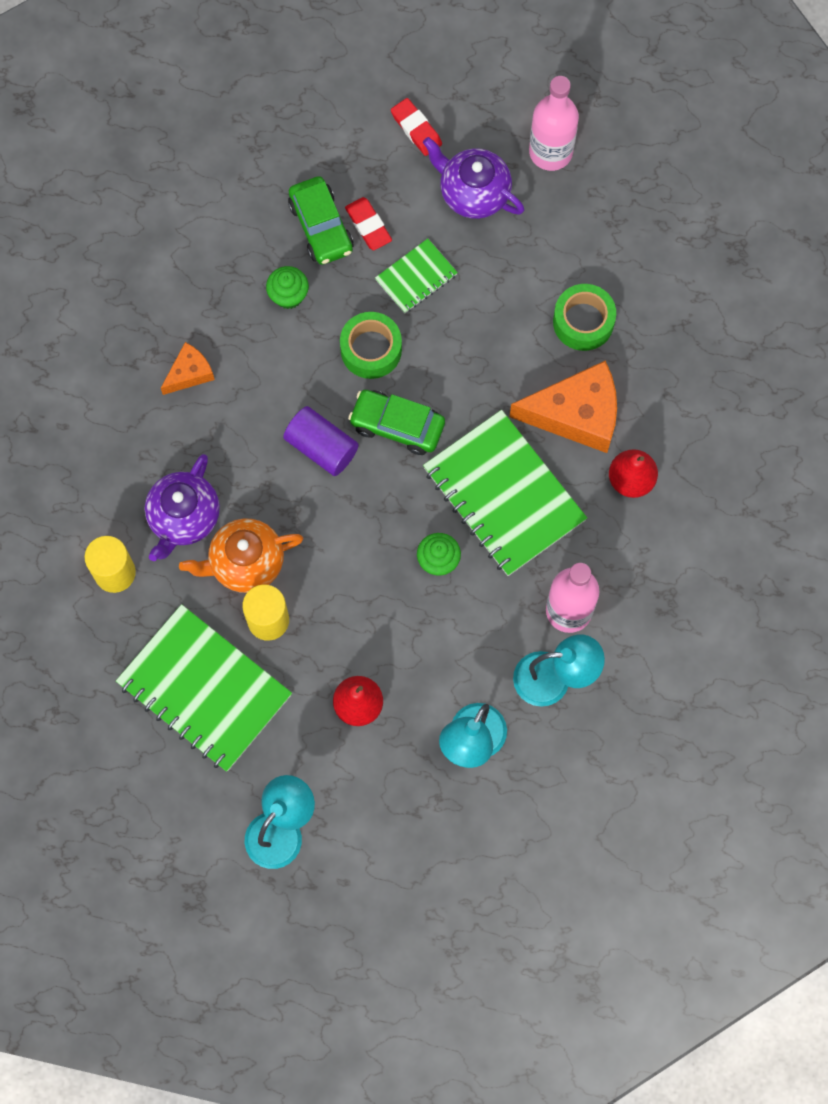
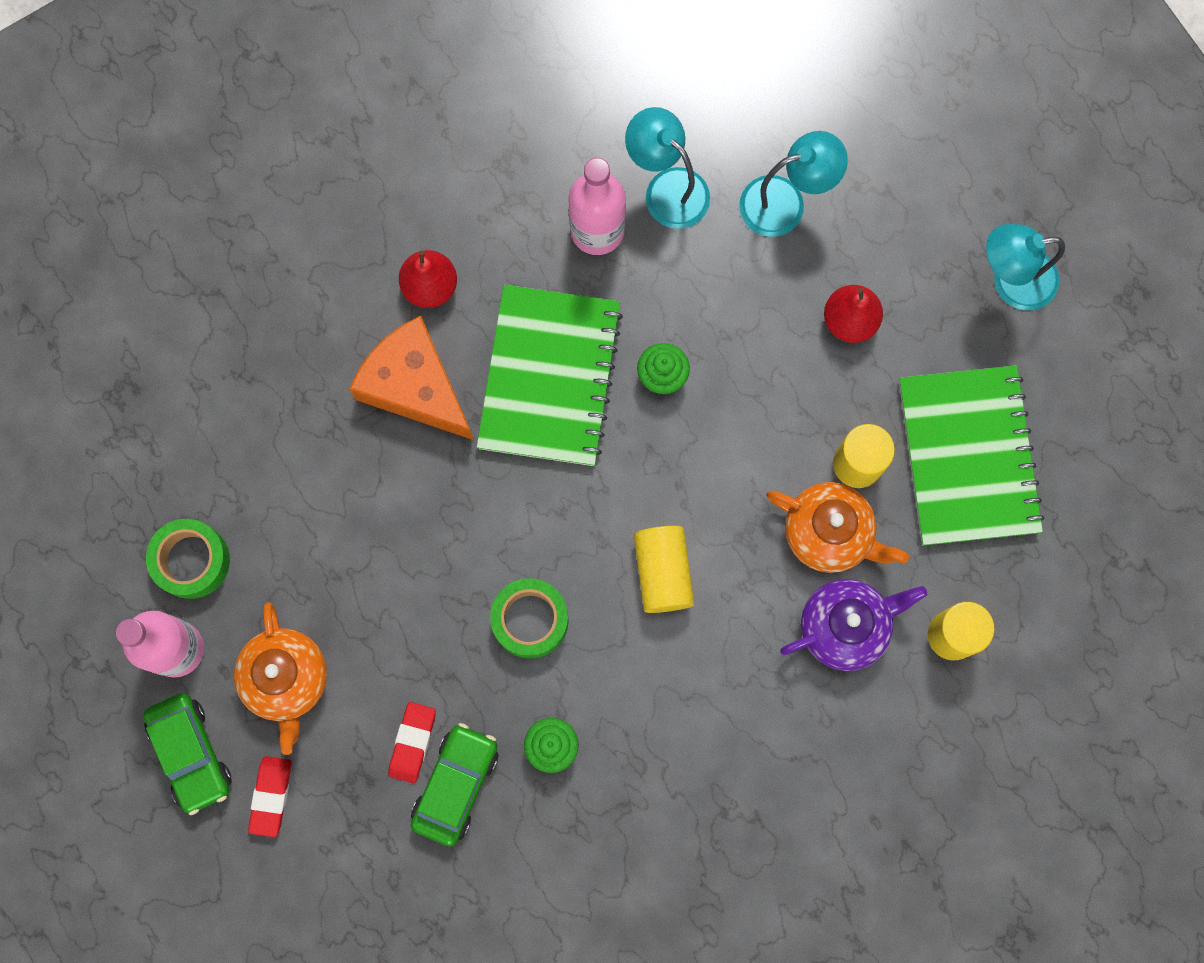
camera: 135 degrees left, 5 degrees up
orange cheese [161,342,215,395] -> none
purple cylinder [283,406,359,476] -> yellow cylinder [634,526,694,613]
green car [348,390,445,455] -> green car moved to [143,693,232,815]
green notebook [375,239,458,313] -> none
purple teapot [423,137,524,219] -> orange teapot [234,602,327,755]
green tape [553,284,616,351] -> green tape moved to [146,519,230,599]

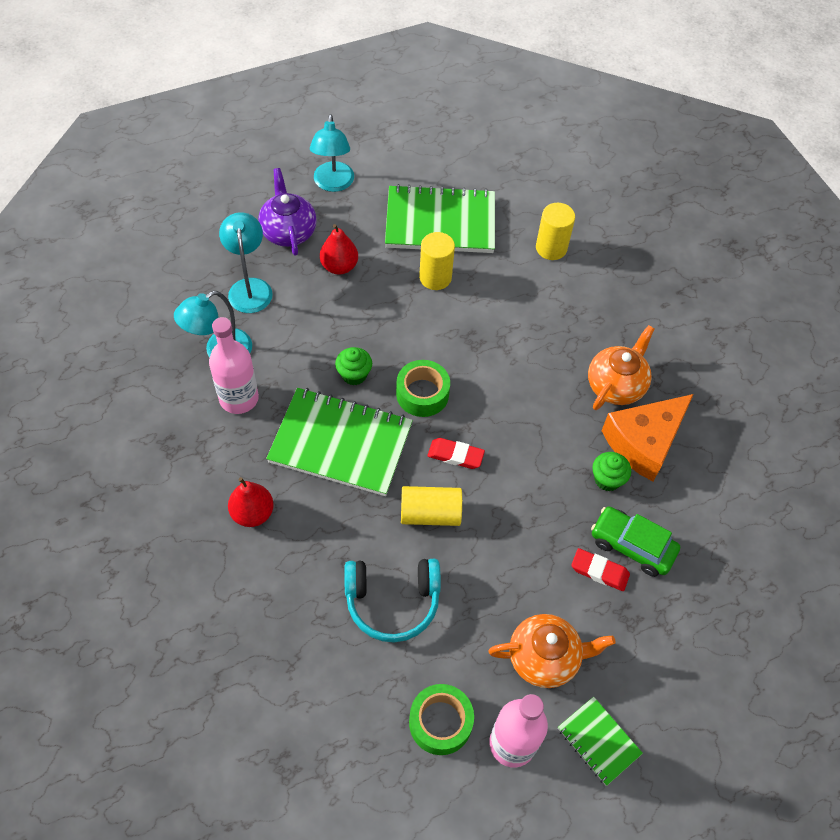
camera: 85 degrees left, 20 degrees down
green car [143,693,232,815] -> green notebook [558,696,643,786]
red eraser [248,756,292,837] -> red eraser moved to [428,438,485,469]
orange cheese [349,316,474,440] -> orange cheese moved to [602,394,694,481]
green tape [490,578,569,659] -> green tape moved to [396,360,450,417]
yellow cylinder [634,526,694,613] -> yellow cylinder moved to [401,486,462,526]
orange teapot [766,482,909,573] -> orange teapot moved to [588,325,654,410]
purple teapot [780,579,927,671] -> purple teapot moved to [258,168,317,256]
none -> turquoise headphones [344,559,441,642]

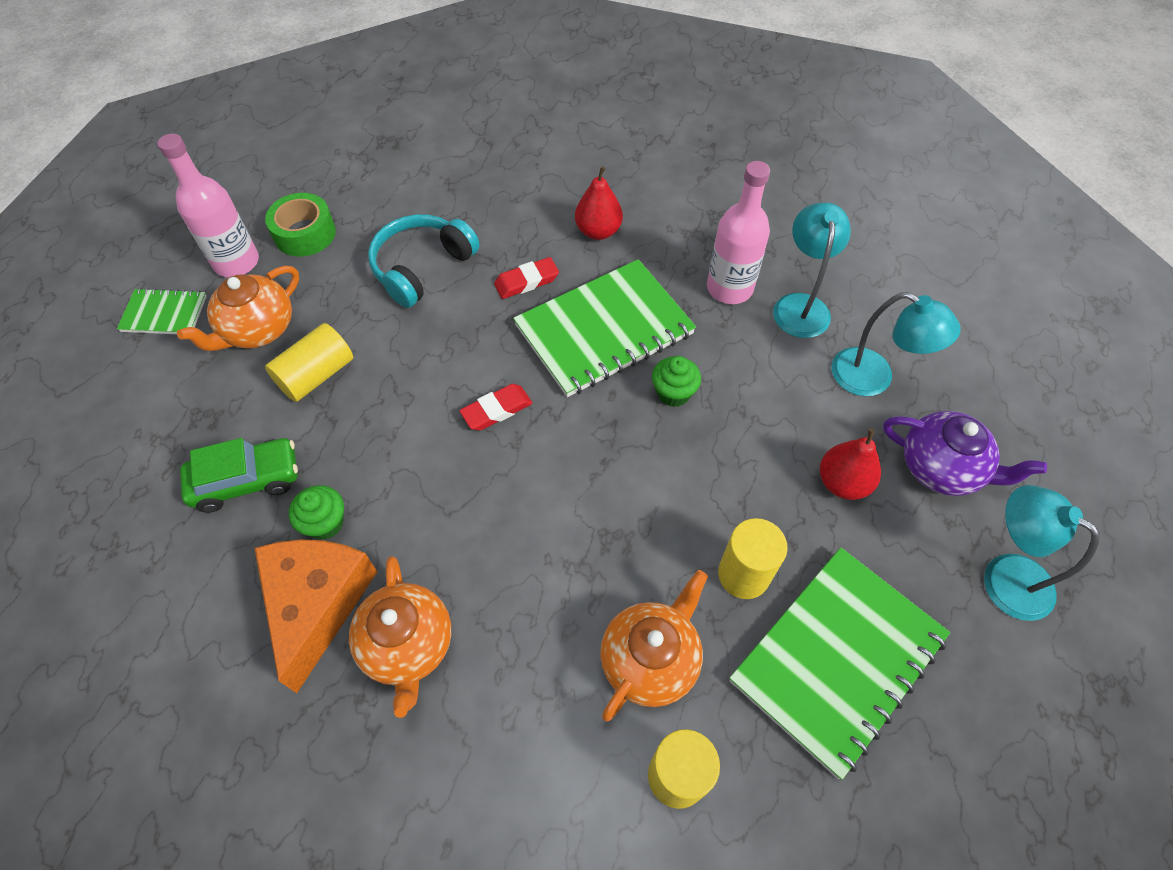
camera: 135 degrees right, 0 degrees up
green tape [396,360,450,417] -> none
yellow cylinder [401,486,462,526] -> yellow cylinder moved to [265,323,353,402]
red eraser [571,548,630,591] -> red eraser moved to [494,257,559,299]
none -> orange teapot [600,570,708,721]

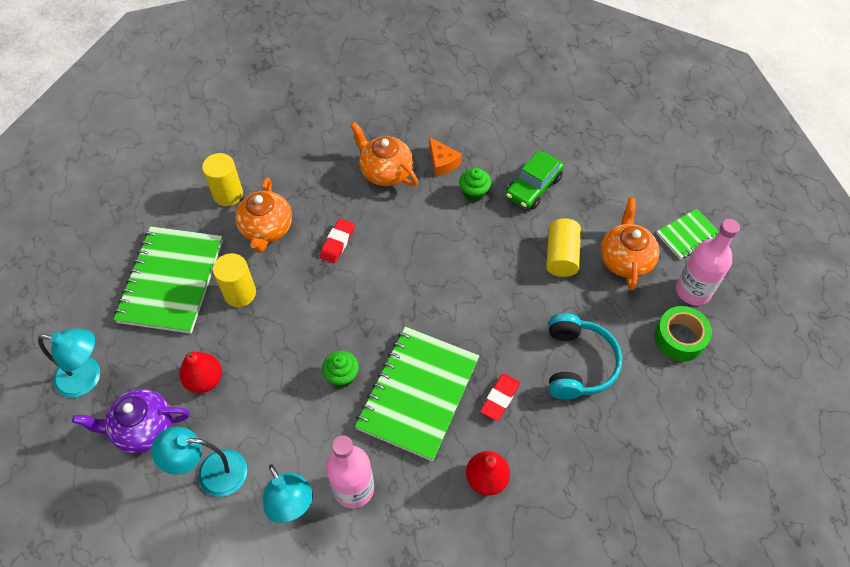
camera: 145 degrees right, 0 degrees up
orange cheese [254,539,377,693] -> orange cheese [429,137,462,176], size x0.52
red eraser [459,384,532,430] -> red eraser moved to [320,218,355,263]

